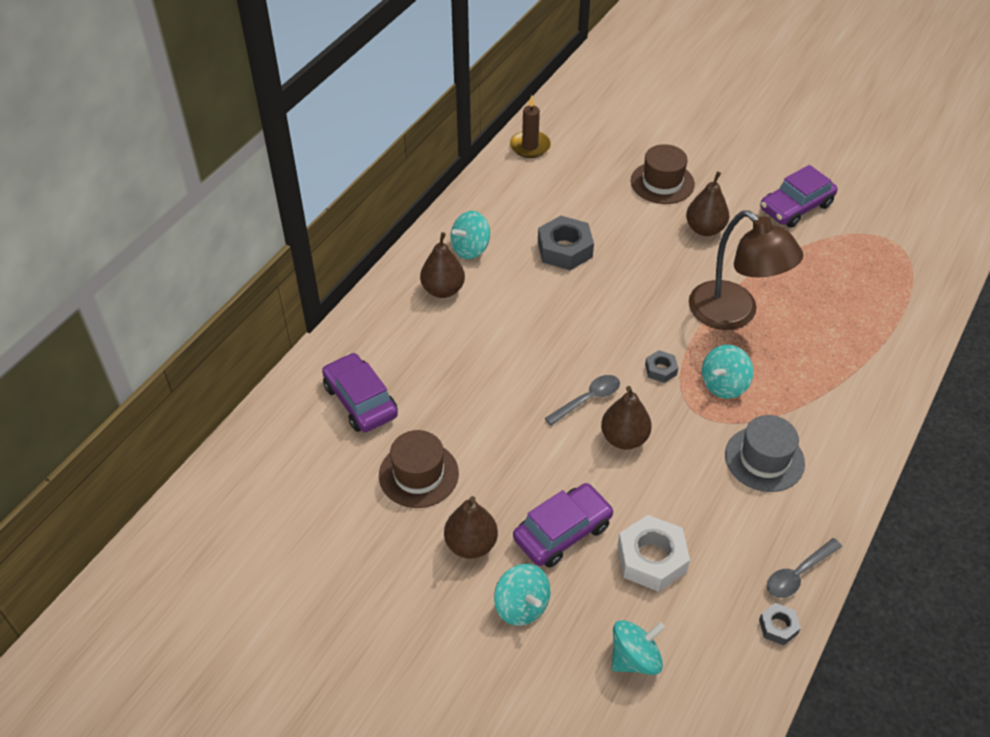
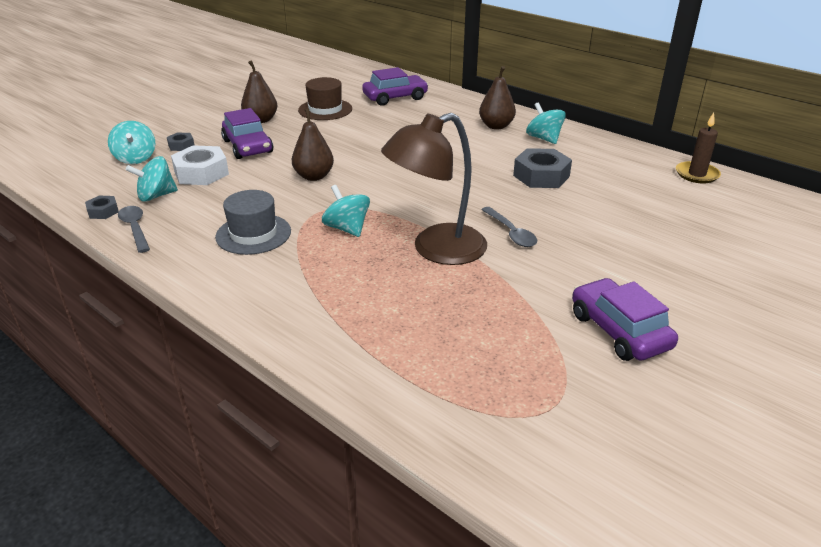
camera: 100 degrees right, 15 degrees down
turquoise spinning top [494,564,550,626] -> turquoise spinning top moved to [126,156,178,202]
grey spoon [545,375,620,426] -> grey spoon moved to [482,207,537,247]
brown hat [631,144,695,204] -> none
grey nut [645,350,678,383] -> grey nut moved to [167,133,195,151]
brown pear [686,172,729,236] -> none

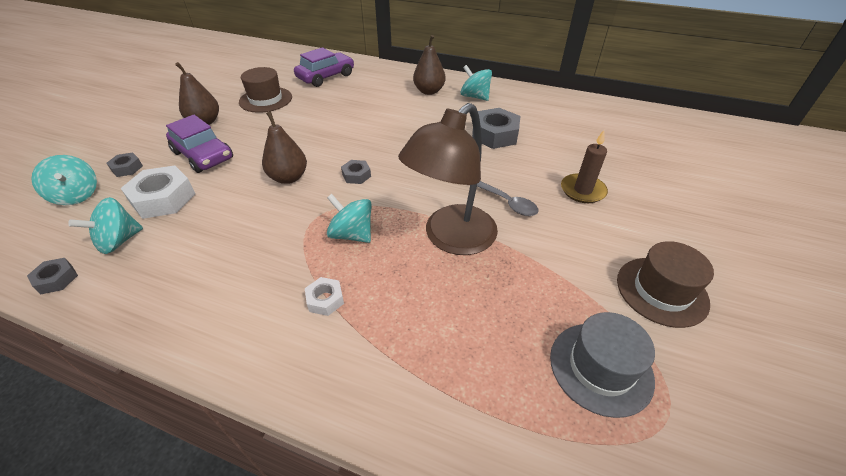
camera: 20 degrees left, 10 degrees up
grey spoon [118,206,150,253] -> none
grey hat [215,190,291,255] -> grey hat moved to [550,312,655,418]
purple car [572,278,678,361] -> brown hat [617,241,714,328]
brown candle [676,113,721,183] -> brown candle moved to [561,130,608,203]
none -> white nut [305,277,344,316]
none -> grey nut [341,160,371,184]

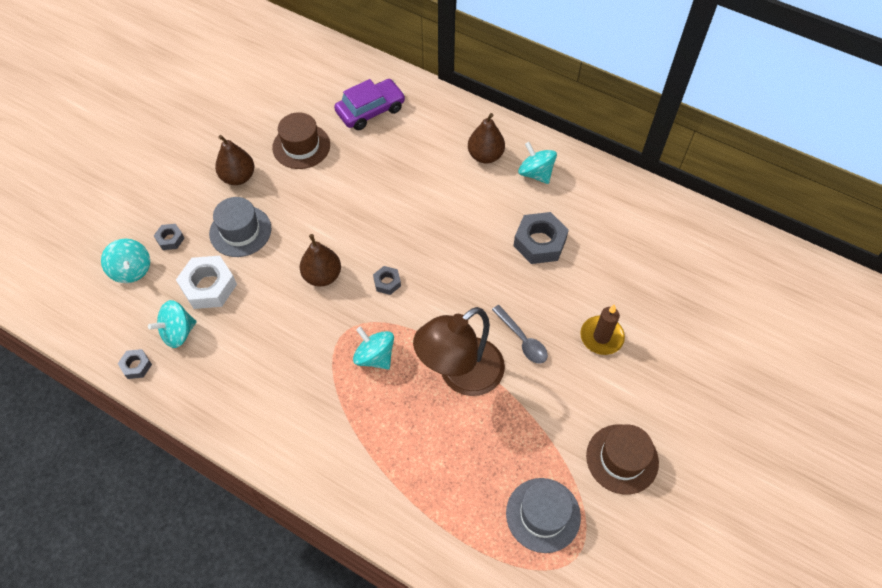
camera: 10 degrees right, 15 degrees up
purple car [166,115,233,173] -> grey hat [209,197,271,257]
white nut [305,277,344,316] -> none

